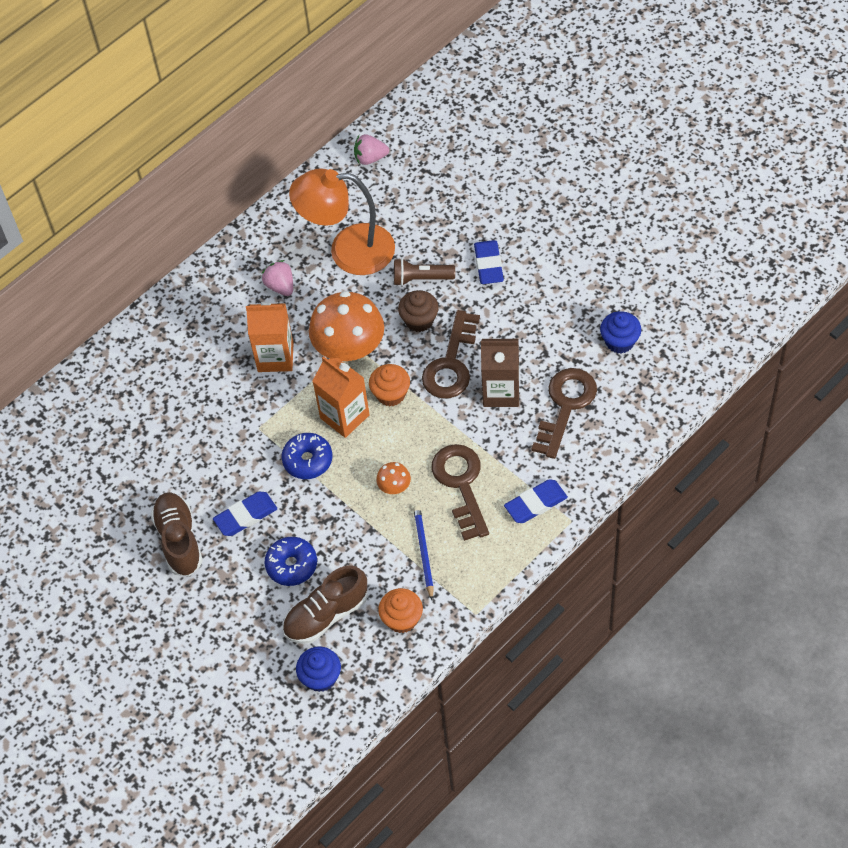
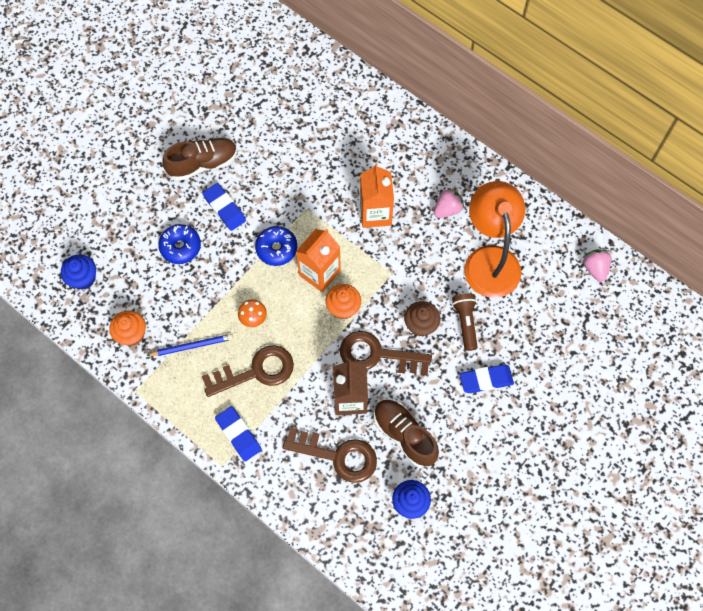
camera: 80 degrees right, 10 degrees up
brown shoe [282,565,368,644] -> brown shoe moved to [374,399,439,468]
orange mushroom [309,291,384,361] -> none

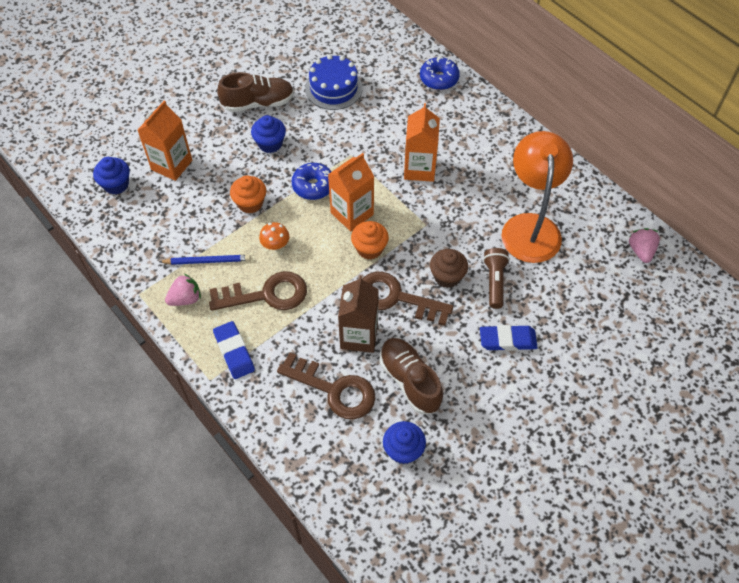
camera: 10 degrees right, 10 degrees down
orange cupcake [109,311,146,346] -> orange cupcake moved to [230,175,266,214]
blue donut [158,224,201,264] -> blue donut moved to [420,57,460,90]
blue eraser [203,183,246,231] -> blue cupcake [251,115,286,153]
pink strawberry [434,188,464,218] -> pink strawberry moved to [165,274,201,306]
none -> orange carton [138,101,192,181]
none -> blue cake [305,55,362,110]

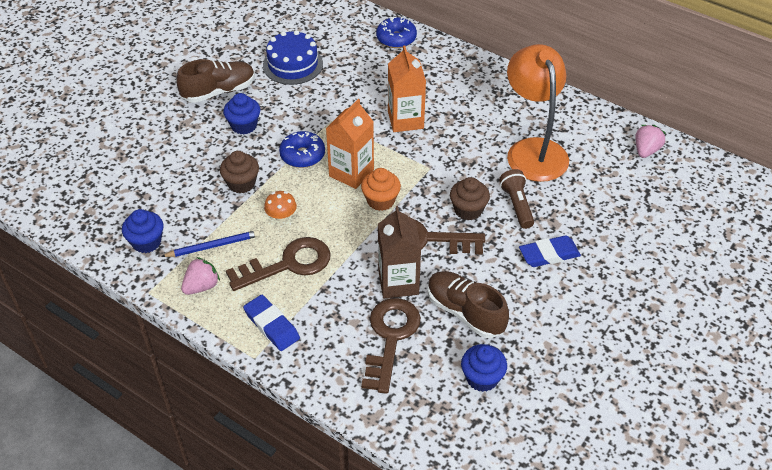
camera: 15 degrees left, 10 degrees down
blue cupcake [93,157,129,195] -> blue cupcake moved to [122,209,164,253]
orange carton [138,101,192,181] -> none
orange cupcake [230,175,266,214] -> brown cupcake [220,151,259,193]
brown key [277,352,375,419] -> brown key turned 90 degrees counterclockwise [361,298,421,394]
pink strawberry [629,228,660,263] -> pink strawberry turned 45 degrees clockwise [635,125,666,158]

